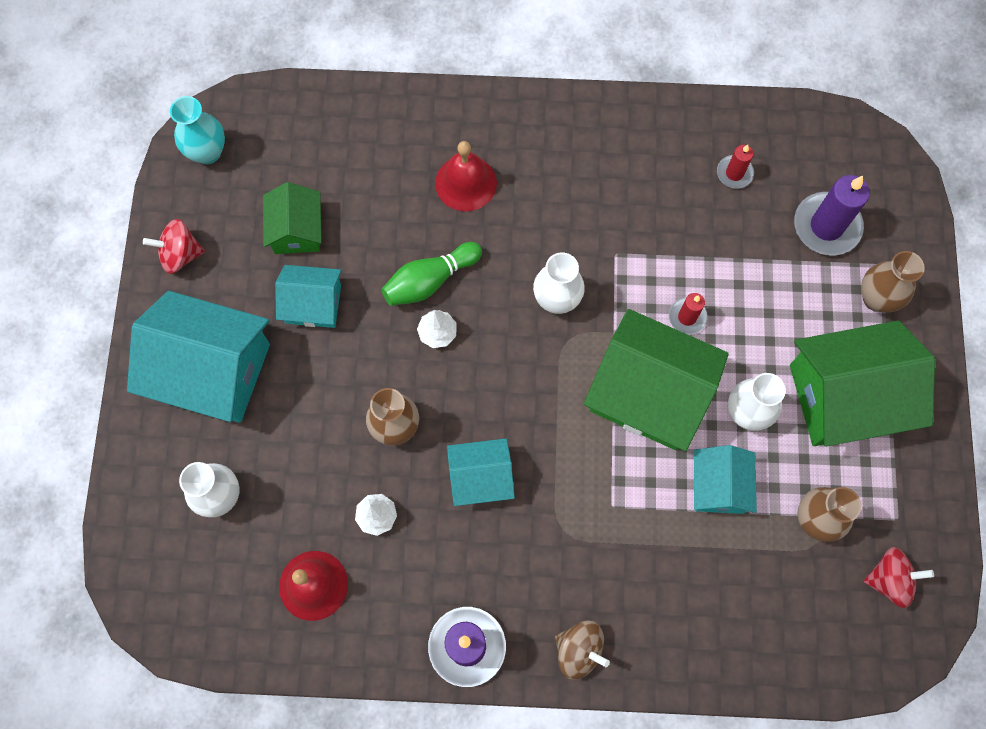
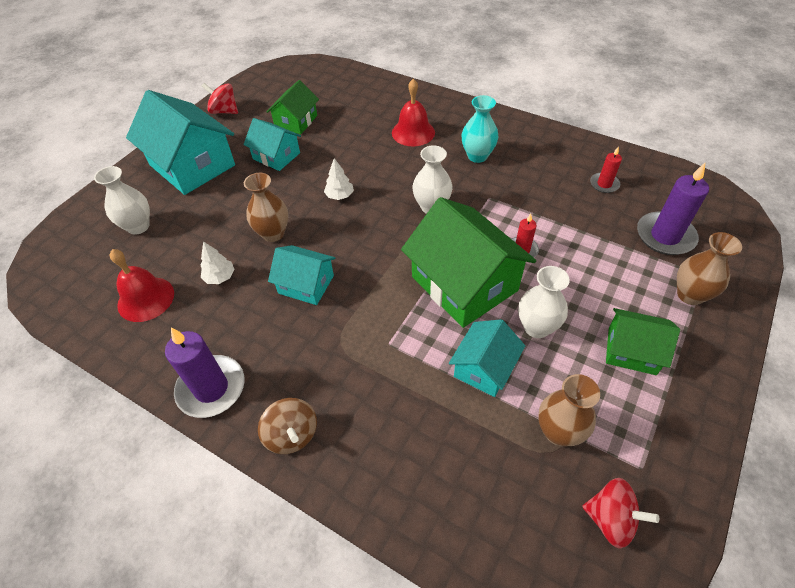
camera: 30 degrees right, 20 degrees down
turquoise vase [170,96,225,164] -> turquoise vase moved to [462,95,499,163]
green bowling pin [381,242,482,306] -> none
green house [790,320,935,447] -> green house [606,308,680,375], size x0.55

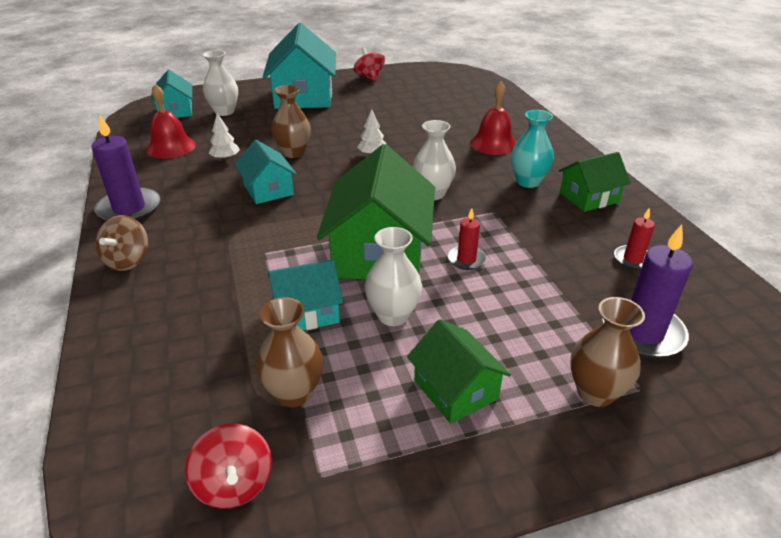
camera: 40 degrees right, 15 degrees down
turquoise house [244,118,301,171] -> turquoise house moved to [151,70,192,118]
green house [266,80,319,134] -> green house moved to [559,152,631,212]

